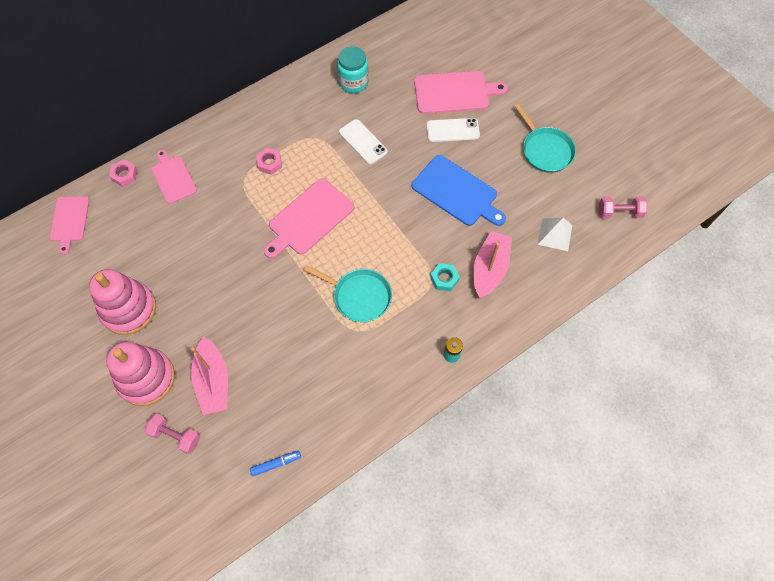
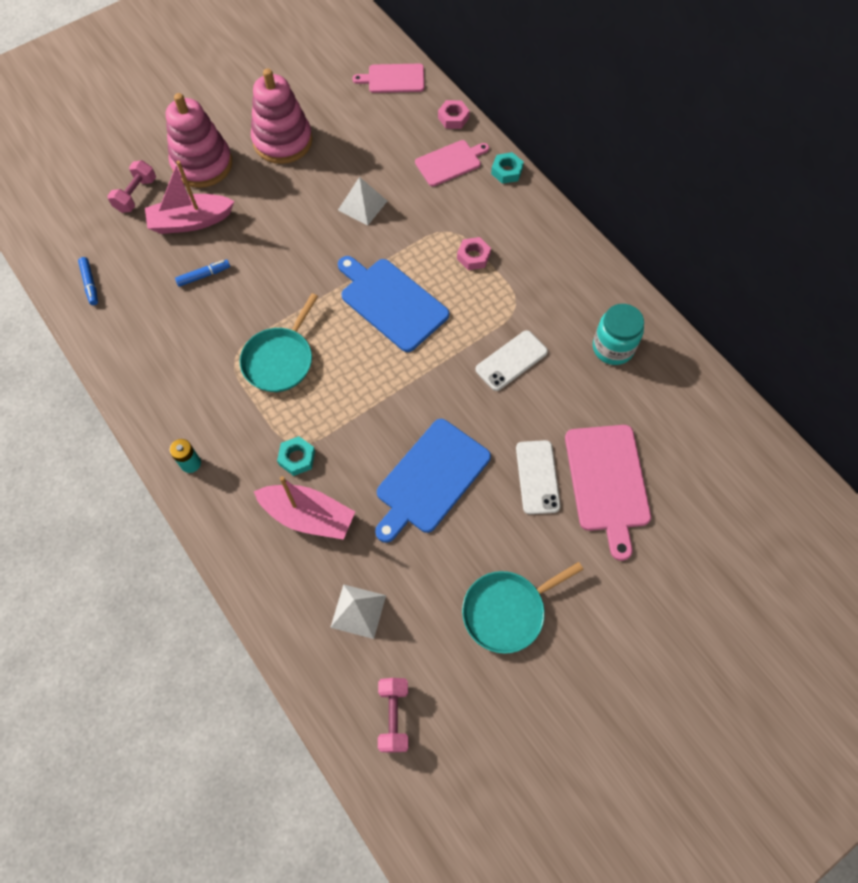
camera: 90 degrees right, 0 degrees up
pink cutting board [264,179,354,259] -> blue cutting board [338,256,449,352]
none -> blue marker [175,260,230,287]
none -> white pyramid [338,177,387,226]
none -> turquoise nut [491,152,524,184]

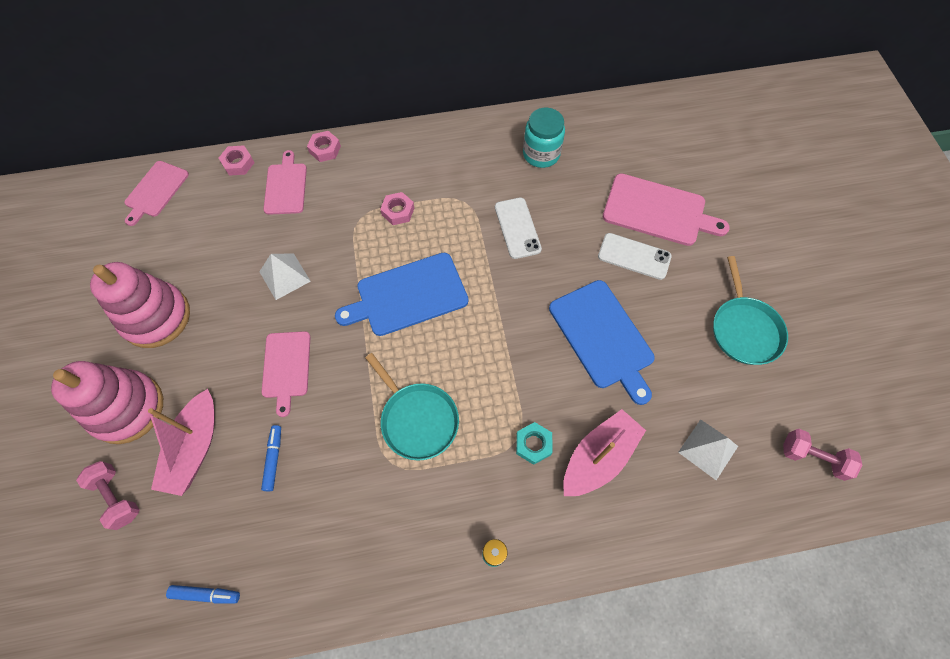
camera: 65 degrees left, 0 degrees up
turquoise nut [491,152,524,184] -> pink nut [307,131,341,162]
none -> pink cutting board [262,331,310,417]

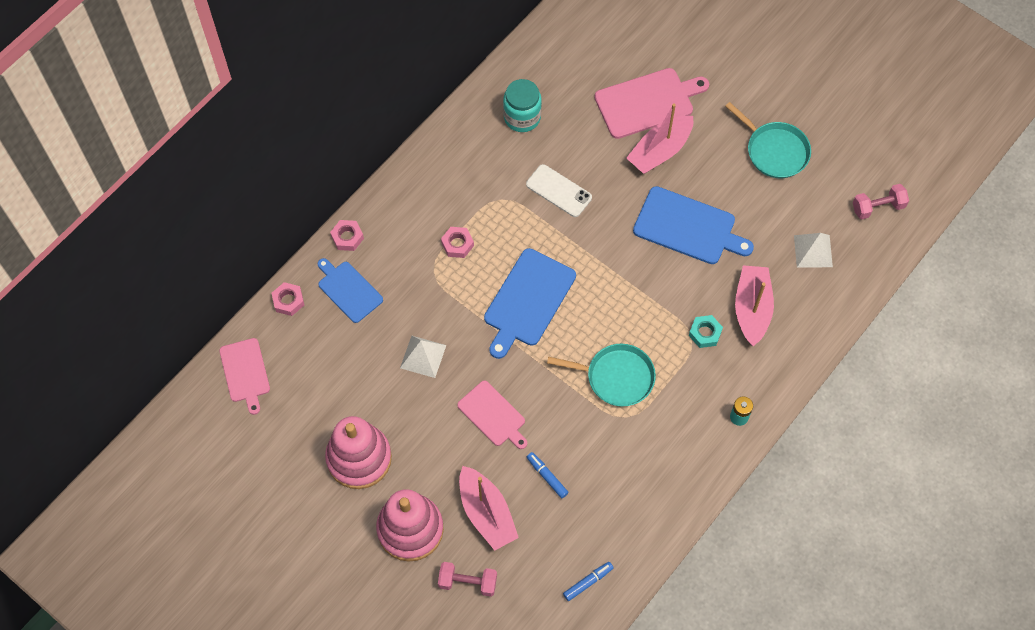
camera: 40 degrees left, 0 degrees up
pink cutting board [263,150,307,215] -> blue cutting board [318,258,383,323]
white phone [598,233,672,280] -> pink boat [626,103,693,174]

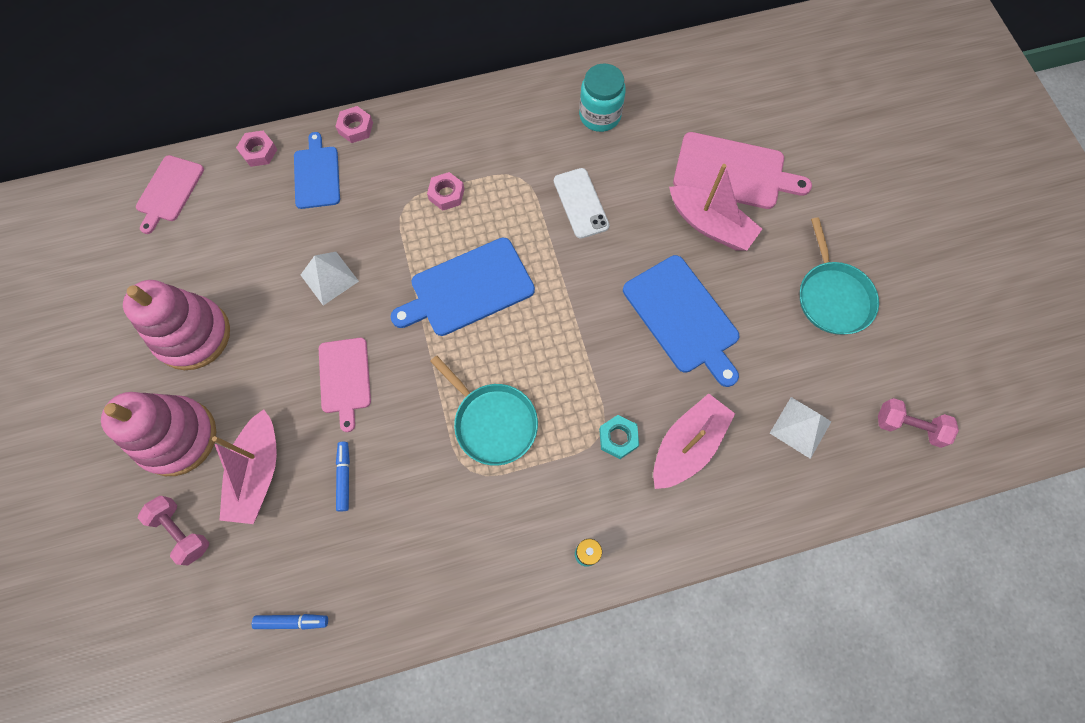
camera: 35 degrees right, 5 degrees up
pink boat [626,103,693,174] -> pink boat turned 135 degrees counterclockwise [669,164,762,251]

